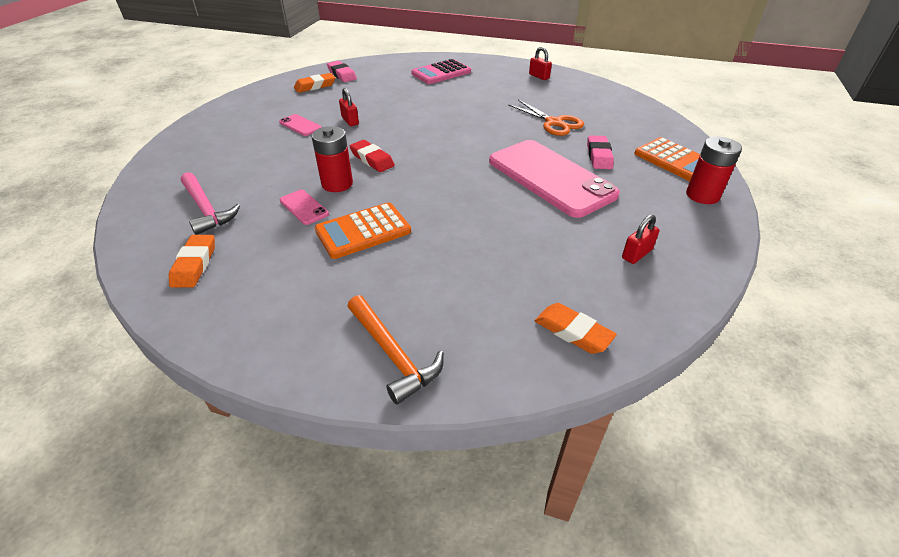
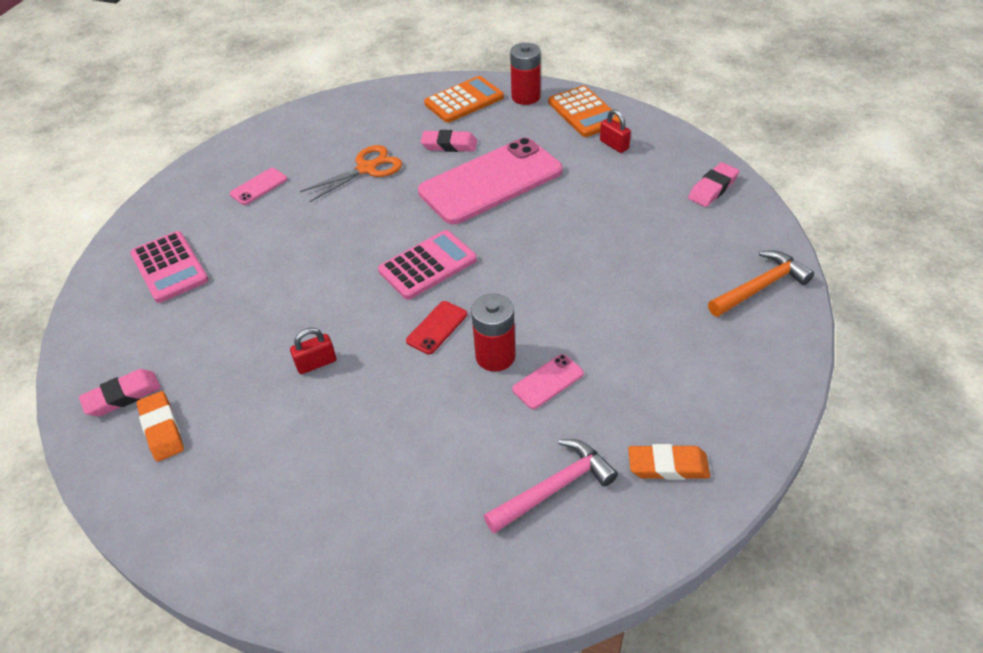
camera: 85 degrees left, 5 degrees up
pink phone [279,114,322,136] -> pink phone moved to [230,168,287,205]
orange calculator [315,203,411,259] -> orange calculator moved to [548,86,621,137]
red eraser [350,140,395,172] -> red phone [406,301,467,354]
red padlock [529,47,552,80] -> none
orange eraser [535,303,617,354] -> pink eraser [688,162,739,207]
none -> pink calculator [378,230,477,300]

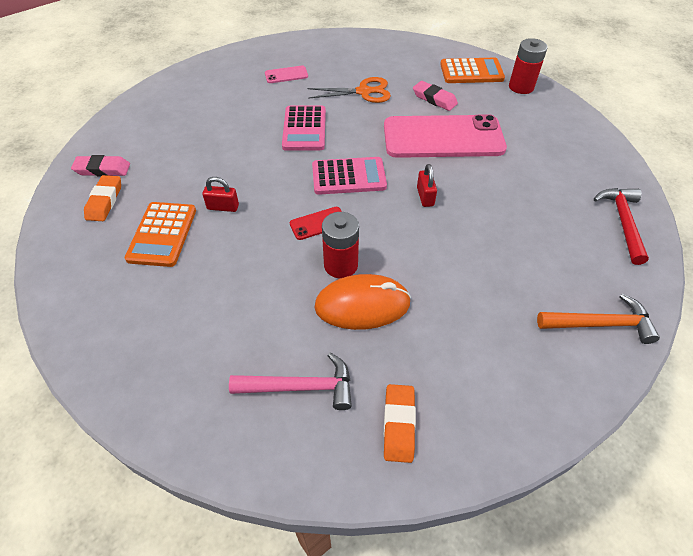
camera: 30 degrees right, 5 degrees up
pink calculator [130,231,209,303] -> pink calculator moved to [282,105,326,151]
pink phone [512,354,584,409] -> orange mouse [314,274,411,330]
orange calculator [548,86,621,137] -> orange calculator moved to [125,202,196,267]
red padlock [600,109,631,153] -> red padlock moved to [417,164,437,207]
orange eraser [628,444,710,480] -> orange eraser turned 60 degrees clockwise [384,384,416,463]
pink eraser [688,162,739,207] -> red hammer [594,188,649,265]

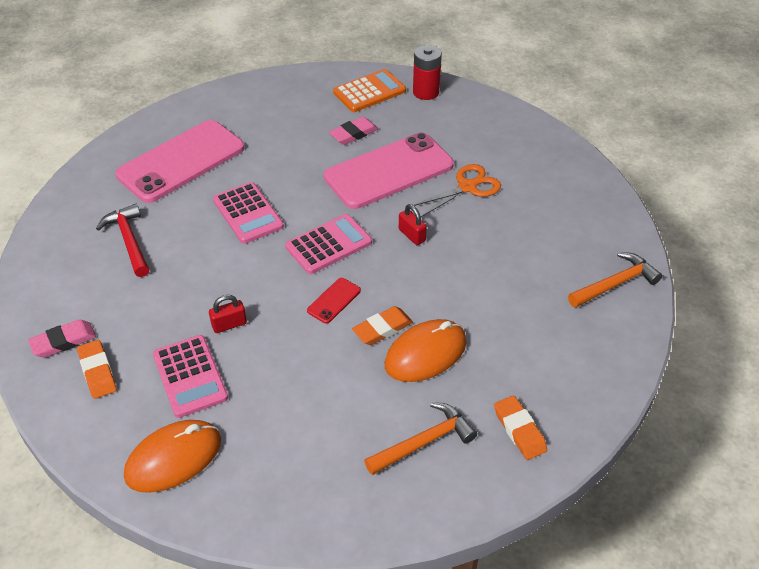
camera: 30 degrees left, 5 degrees down
orange calculator [125,202,196,267] -> pink calculator [153,335,228,418]
pink hammer [229,353,352,410] -> orange hammer [364,402,477,475]
pink phone [265,66,308,83] -> pink phone [115,120,244,203], size x2.49
orange scissors [308,77,391,103] -> orange scissors moved to [414,164,501,217]
red battery [322,212,359,278] -> orange eraser [352,306,413,345]
pink eraser [413,81,458,111] -> pink eraser turned 45 degrees counterclockwise [329,117,378,145]
red hammer [594,188,649,265] -> red hammer moved to [96,204,149,277]
none -> orange mouse [124,420,221,493]

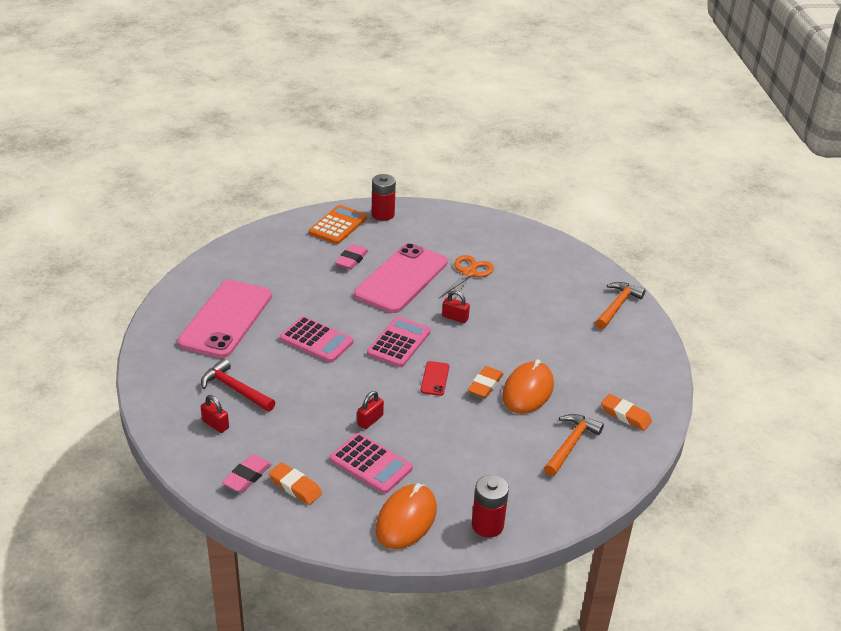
camera: 30 degrees left, 10 degrees down
none -> red padlock [201,395,229,433]
none -> red battery [472,475,509,538]

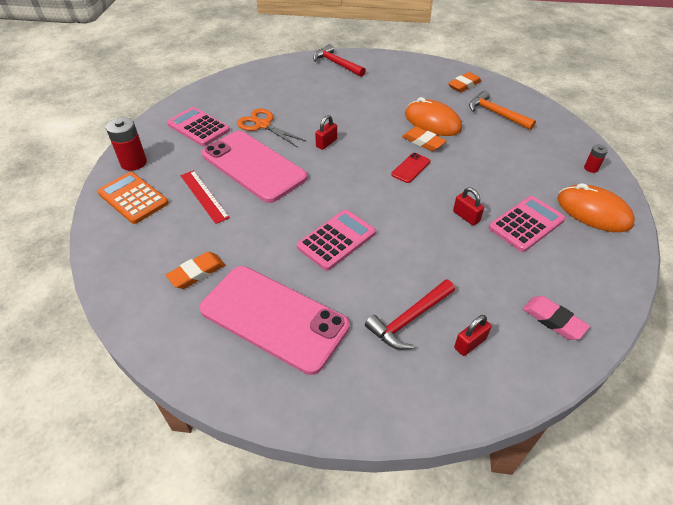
camera: 75 degrees left, 10 degrees up
orange eraser [269,462,322,505] -> orange eraser moved to [166,252,225,289]
pink eraser [335,244,368,270] -> red ruler [180,170,230,224]
pink calculator [367,317,431,367] -> pink calculator moved to [167,107,230,146]
red phone [420,361,449,396] -> red phone turned 75 degrees counterclockwise [391,153,430,183]
red battery [472,475,509,538] -> red battery [584,145,608,173], size x0.54
orange hammer [595,282,645,329] -> red hammer [313,44,366,77]

